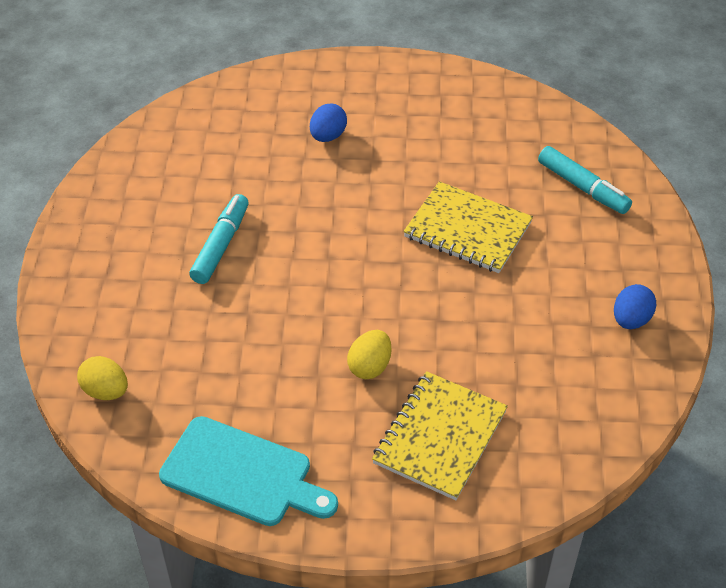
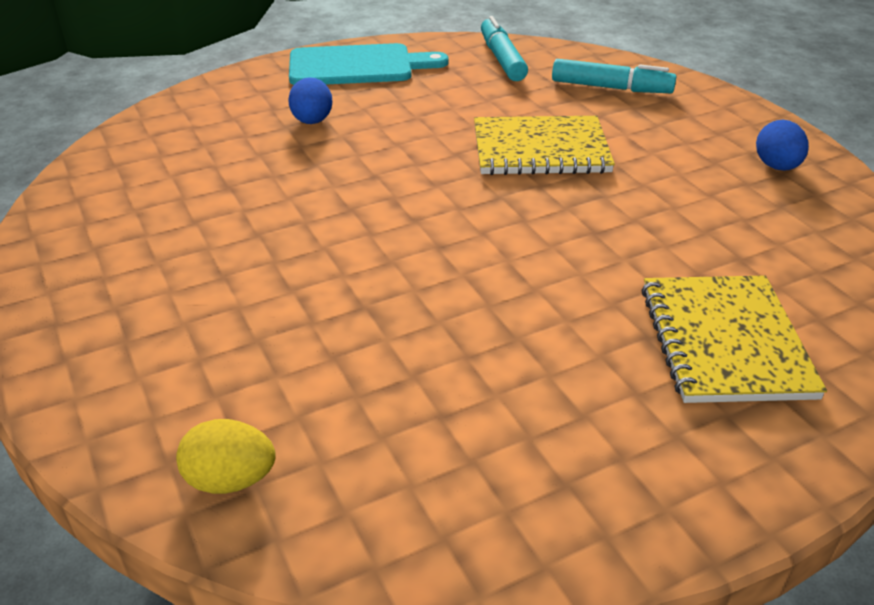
camera: 30 degrees left, 10 degrees down
turquoise cutting board [159,416,338,526] -> turquoise cutting board moved to [289,43,449,85]
turquoise marker [189,194,249,284] -> turquoise marker moved to [481,16,528,81]
yellow egg [347,330,392,379] -> none

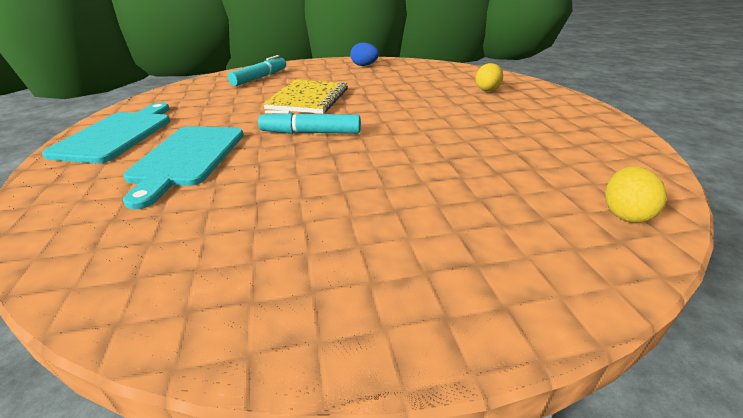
camera: 75 degrees left, 5 degrees down
blue egg [288,77,332,124] -> turquoise cutting board [123,126,244,210]
turquoise marker [481,16,528,81] -> turquoise marker moved to [258,110,361,134]
yellow notebook [641,276,827,403] -> yellow egg [475,63,503,92]

